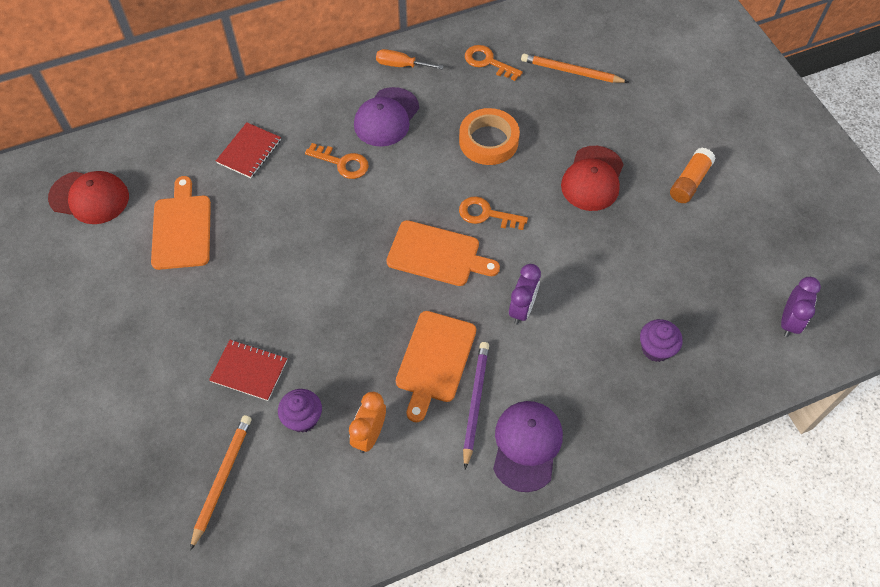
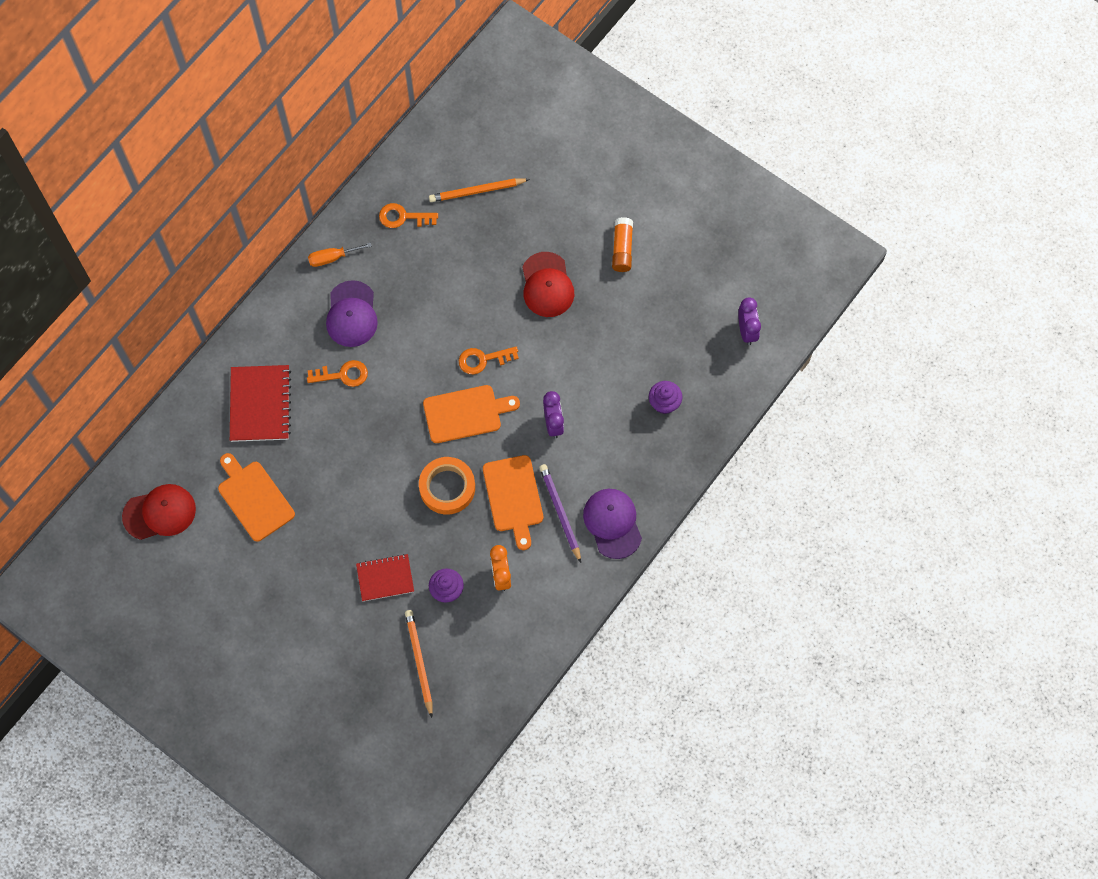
camera: 30 degrees left, 10 degrees up
red notebook [216,122,281,178] -> red notebook [230,365,291,442], size x1.53
orange tape [459,108,520,165] -> orange tape moved to [419,457,475,514]

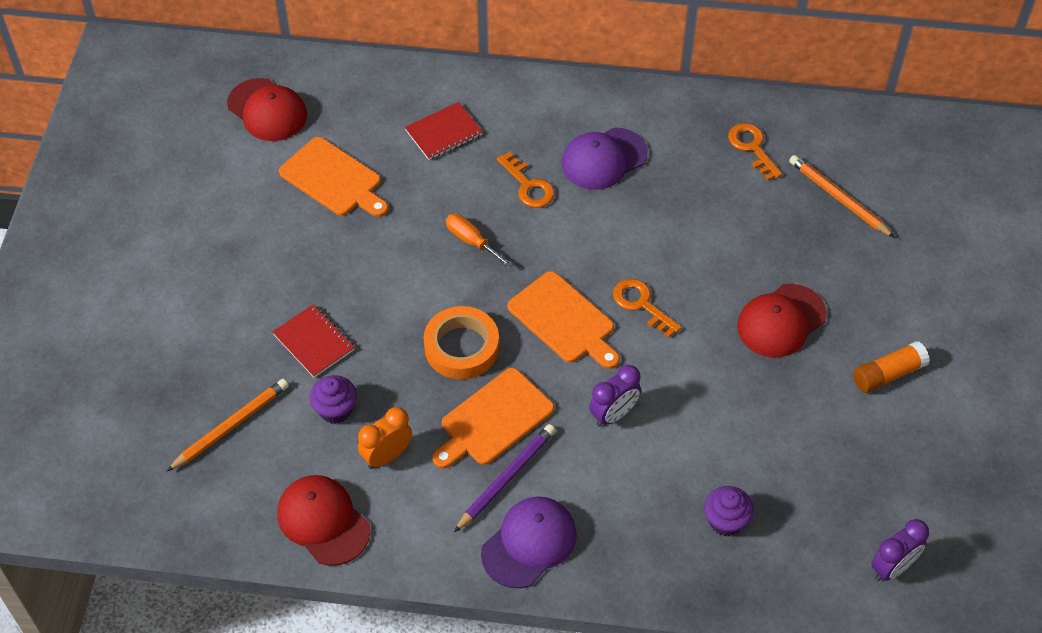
camera: 60 degrees right, 15 degrees down
orange cutting board [218,453,295,542] -> orange cutting board turned 105 degrees clockwise [279,137,389,217]
red notebook [230,365,291,442] -> red notebook [405,102,483,160], size x0.65
orange screwdriver [308,243,372,267] -> orange screwdriver moved to [446,214,513,268]
none -> red cap [277,475,370,566]

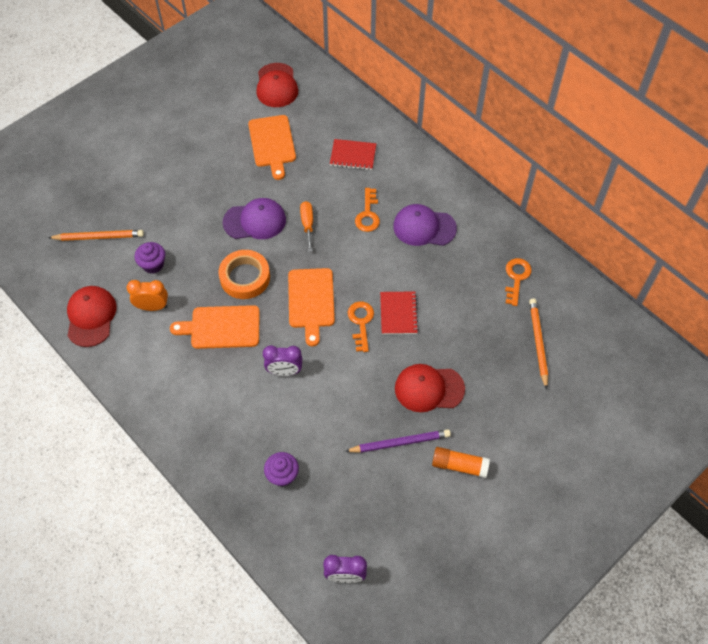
camera: 40 degrees right, 5 degrees up
red notebook [272,304,355,378] -> red notebook moved to [380,291,419,334]
purple pencil [454,424,556,532] -> purple pencil moved to [345,429,451,453]
purple cap [481,496,577,588] -> purple cap moved to [223,198,286,239]

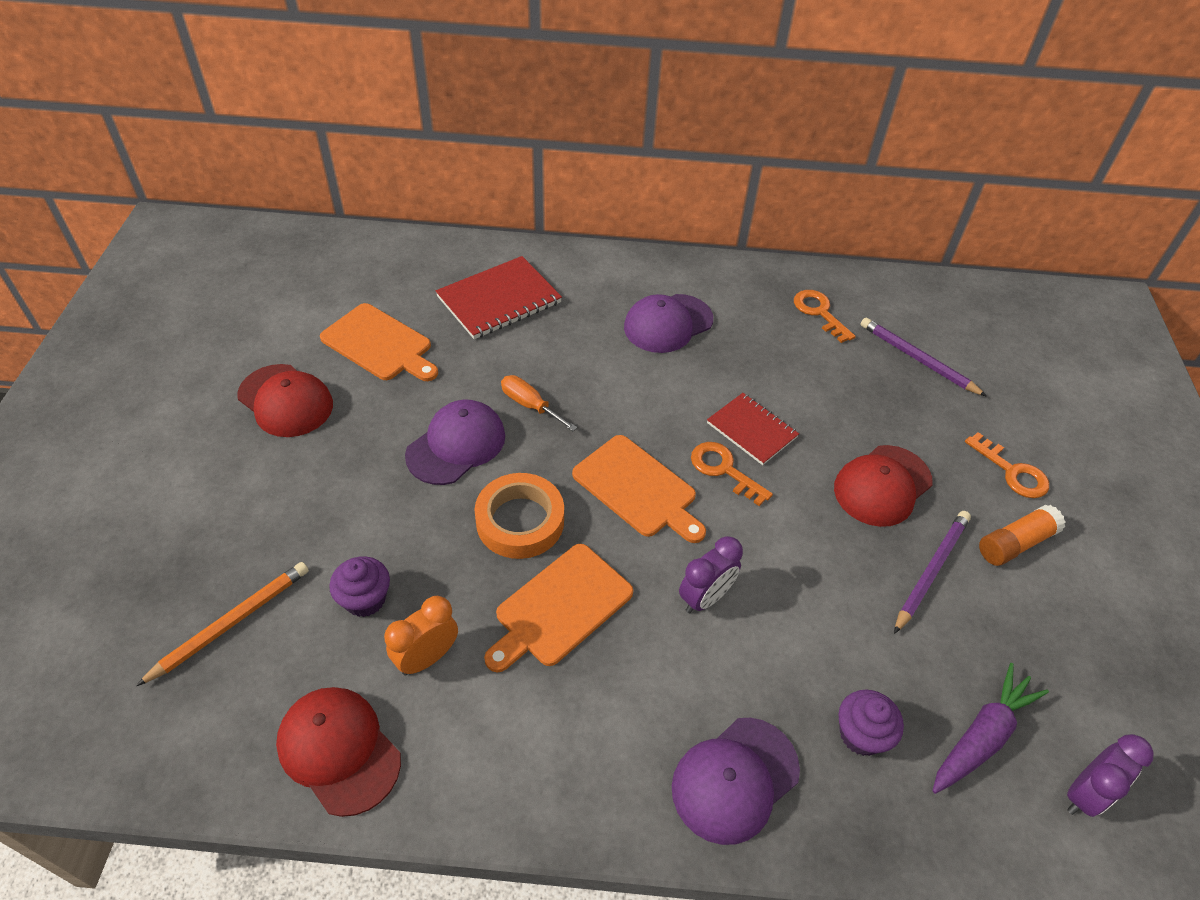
camera: 45 degrees left, 10 degrees down
red cap [256,63,298,107] -> red cap moved to [237,364,333,437]
red notebook [330,139,376,170] -> red notebook [436,256,562,339], size x1.53
orange key [355,188,380,232] -> orange key moved to [965,432,1049,498]
orange pencil [529,299,548,390] -> purple pencil [861,317,987,397]
none -> purple cap [672,718,800,845]
none -> purple carrot [933,663,1049,794]

